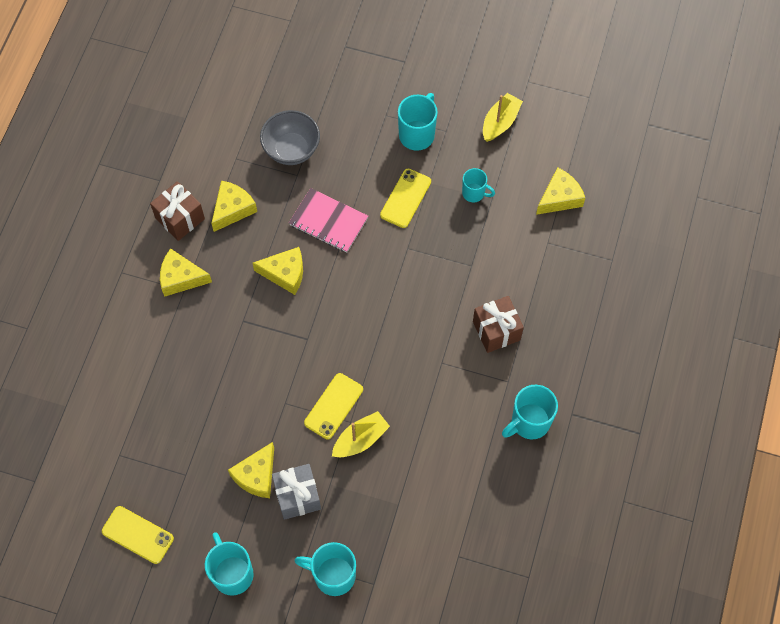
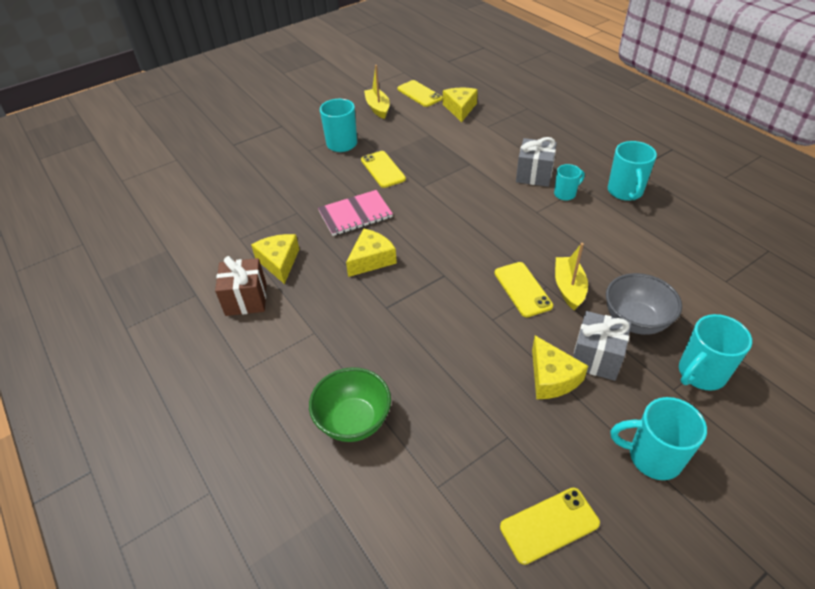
camera: 50 degrees left, 20 degrees down
yellow cheese [160,248,212,297] -> none
grey bowl [260,110,320,165] -> grey bowl moved to [606,273,682,335]
turquoise mug [462,168,495,202] -> turquoise mug moved to [554,164,585,201]
brown gift [473,296,524,353] -> grey gift [516,137,557,187]
none -> green bowl [309,367,391,442]
none -> yellow phone [397,80,443,107]

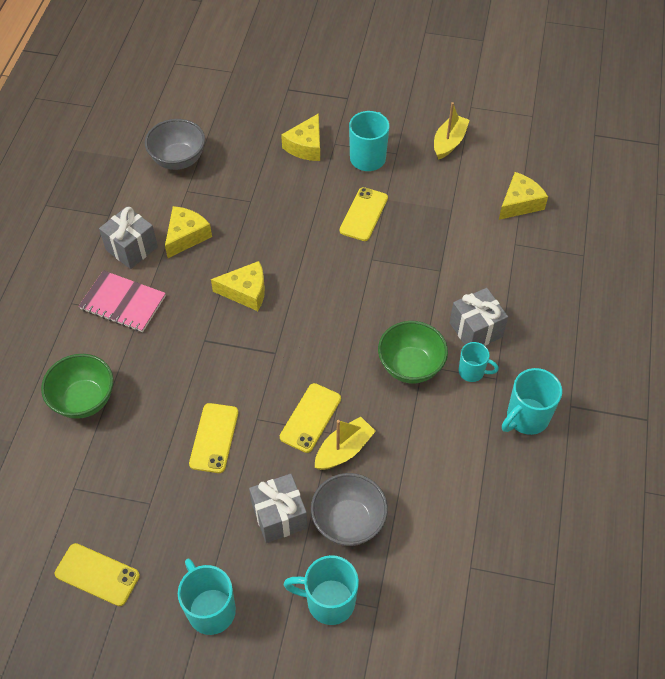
camera: 45 degrees right, 10 degrees up
brown gift [215,256,267,316] -> grey gift [99,207,158,269]
pink notebook [318,190,393,236] -> pink notebook moved to [79,270,166,332]
yellow phone [397,80,443,107] -> yellow phone moved to [189,403,238,473]
yellow cheese [532,336,588,399] -> yellow cheese moved to [281,113,320,161]
none -> grey bowl [145,119,205,170]
none -> green bowl [378,321,448,384]

